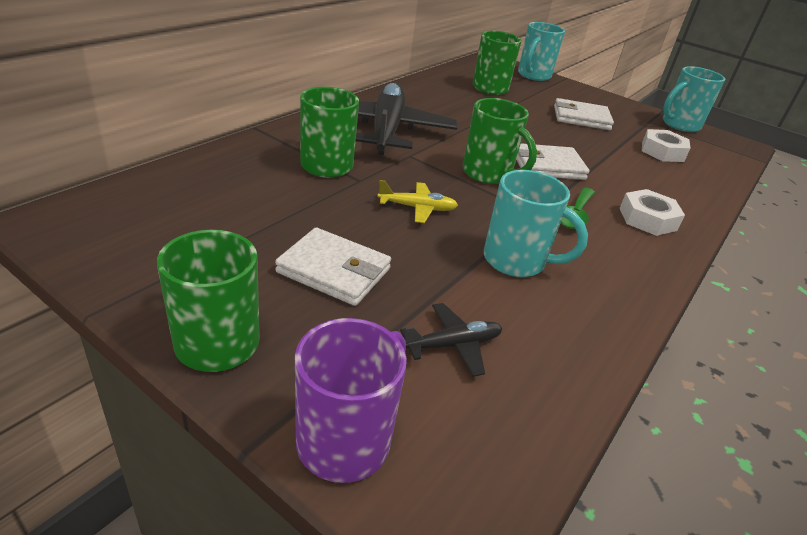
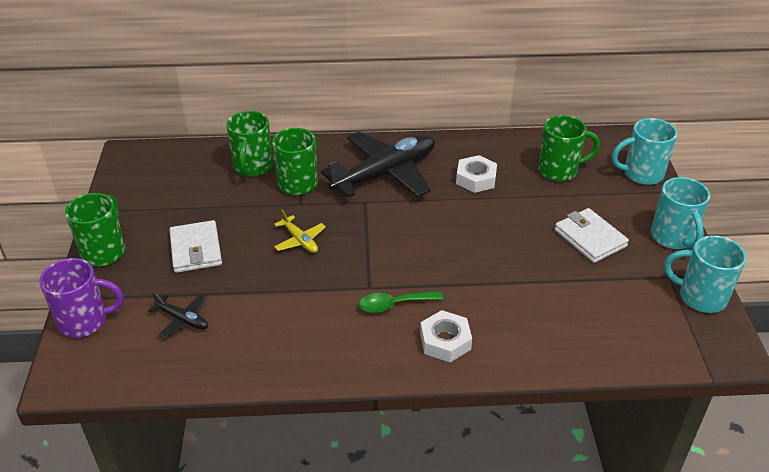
camera: 55 degrees right, 5 degrees up
green mug [462,98,537,184] -> green mug moved to [226,111,273,177]
turquoise mug [484,170,588,277] -> turquoise mug moved to [651,177,710,249]
white wallet [516,143,589,180] -> none
white nut [642,129,690,162] -> white nut moved to [456,155,497,193]

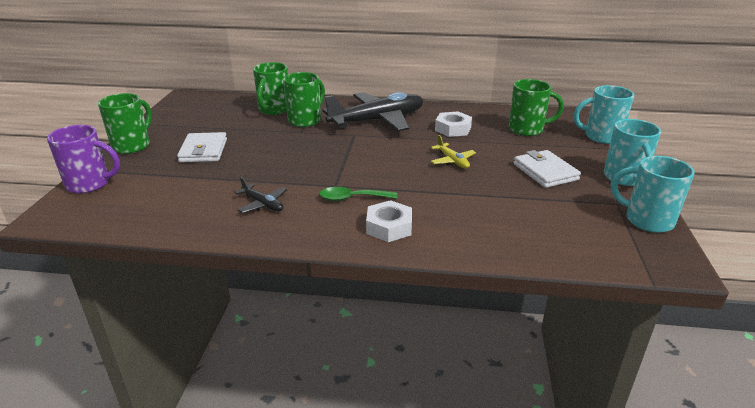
camera: 10 degrees right, 10 degrees down
black plane [148,292,208,338] -> black plane moved to [234,177,287,213]
yellow plane [274,209,326,253] -> yellow plane moved to [431,135,476,169]

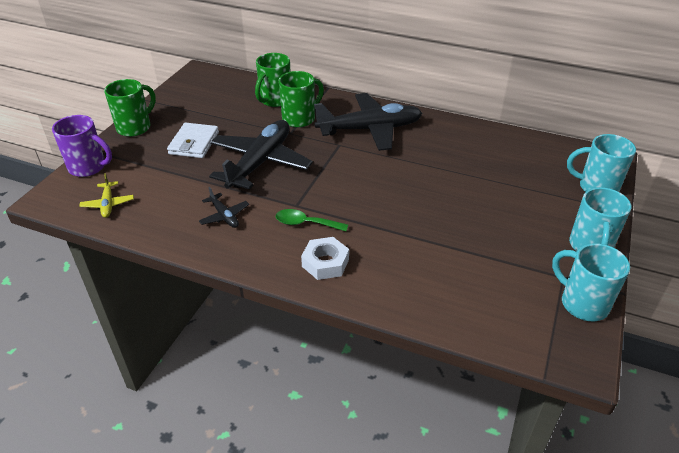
camera: 15 degrees right, 10 degrees up
yellow plane [431,135,476,169] -> yellow plane moved to [79,173,134,218]
white nut [435,111,472,137] -> none
green mug [509,79,564,136] -> none
white wallet [514,150,581,188] -> none
none -> black plane [209,120,313,189]

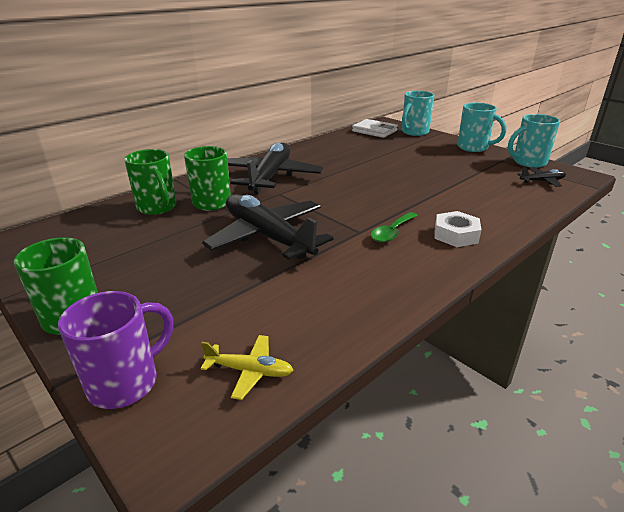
camera: 65 degrees left, 10 degrees down
white wallet [167,123,219,158] -> white wallet moved to [352,119,398,138]
black plane [199,187,249,228] -> black plane moved to [517,168,566,187]

